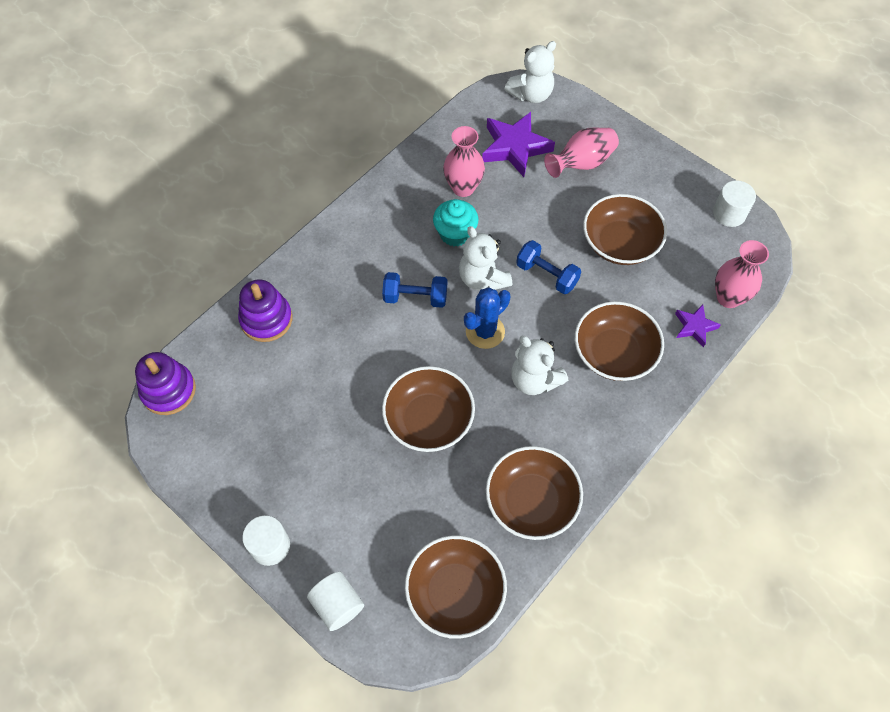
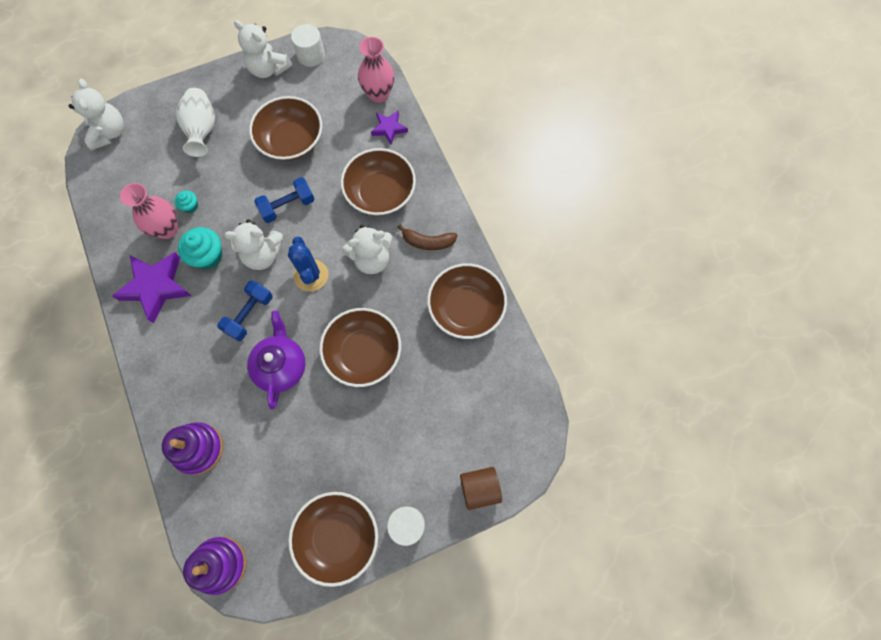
camera: 65 degrees left, 10 degrees up
white cylinder [307,571,364,631] -> brown cylinder [460,467,502,510]
brown bowl [405,535,507,639] -> brown bowl moved to [289,492,378,587]
purple star [482,112,555,177] -> purple star moved to [112,252,192,323]
pink vase [544,128,619,178] -> white vase [176,88,215,157]
none -> turquoise cupcake [174,190,198,213]
none -> white teddy bear [234,20,292,78]
none -> purple teapot [247,310,306,410]
none -> brown banana [398,224,458,250]

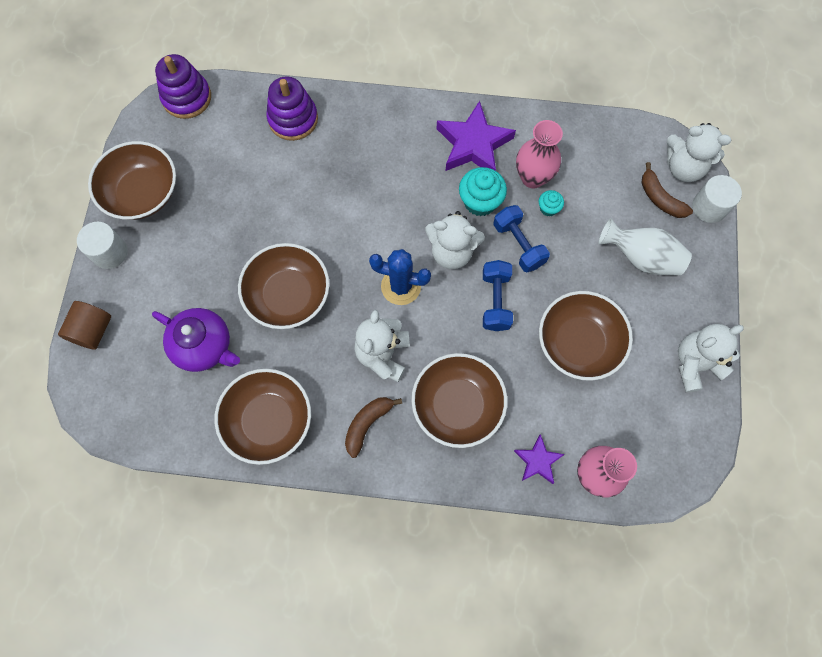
camera: 120 degrees right, 0 degrees up
blue dumbbell [217,281,273,341] -> blue dumbbell moved to [493,205,550,272]
white teddy bear [224,219,283,270] -> white teddy bear turned 105 degrees counterclockwise [425,211,485,269]
purple teapot [247,310,306,410] -> purple teapot moved to [152,308,240,372]
white cylinder [291,24,325,67] -> white cylinder moved to [692,175,742,223]
none -> brown banana [641,162,693,218]

